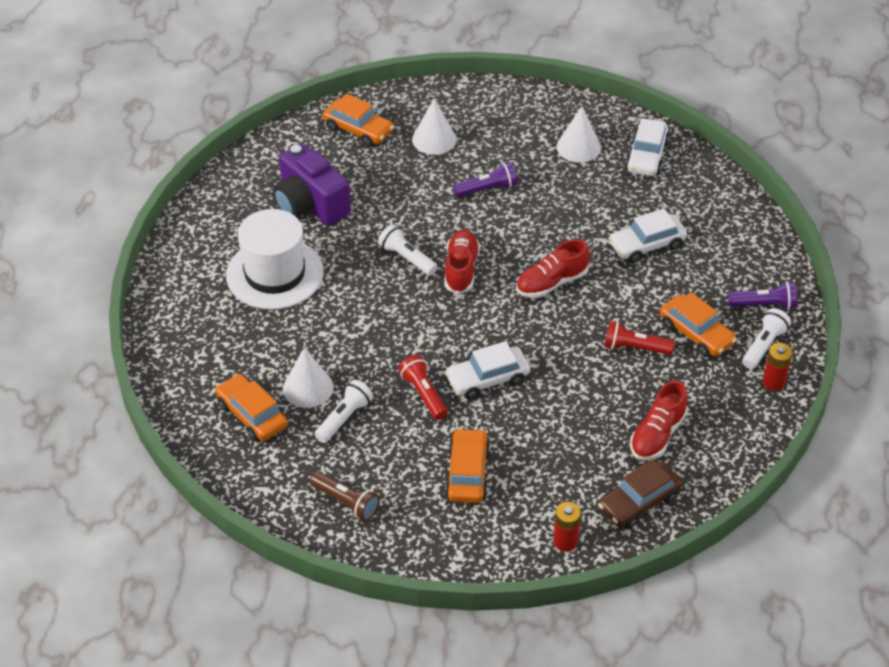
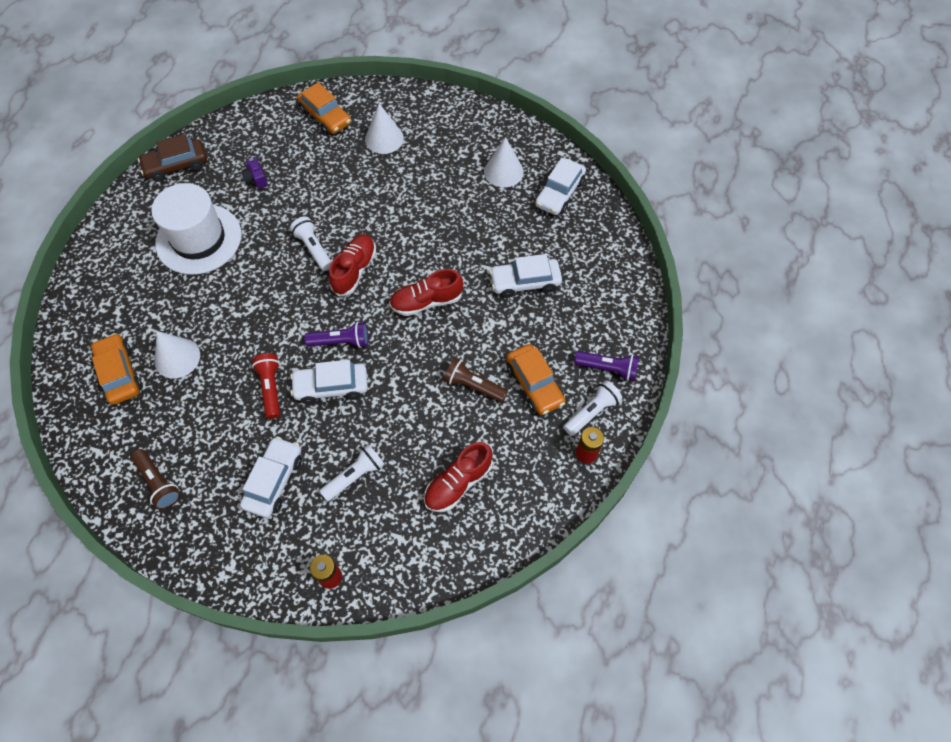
camera: 15 degrees right, 15 degrees up
purple camera [273,143,351,226] -> purple camera [241,157,268,189], size x0.40
white flashlight [314,380,373,443] -> white flashlight moved to [320,444,385,501]
orange car [445,428,490,503] -> white car [240,436,302,518]
purple flashlight [453,162,517,197] -> purple flashlight moved to [304,322,368,348]
brown car [598,459,682,529] -> brown car moved to [138,134,207,182]
red flashlight [604,321,675,355] -> brown flashlight [444,358,508,402]

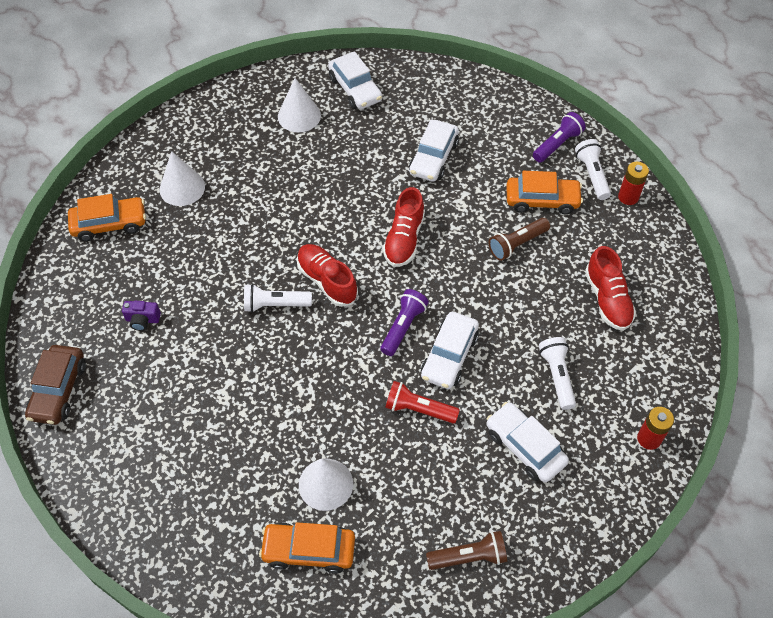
camera: 60 degrees left, 5 degrees down
white hat [151,183,242,275] -> none

